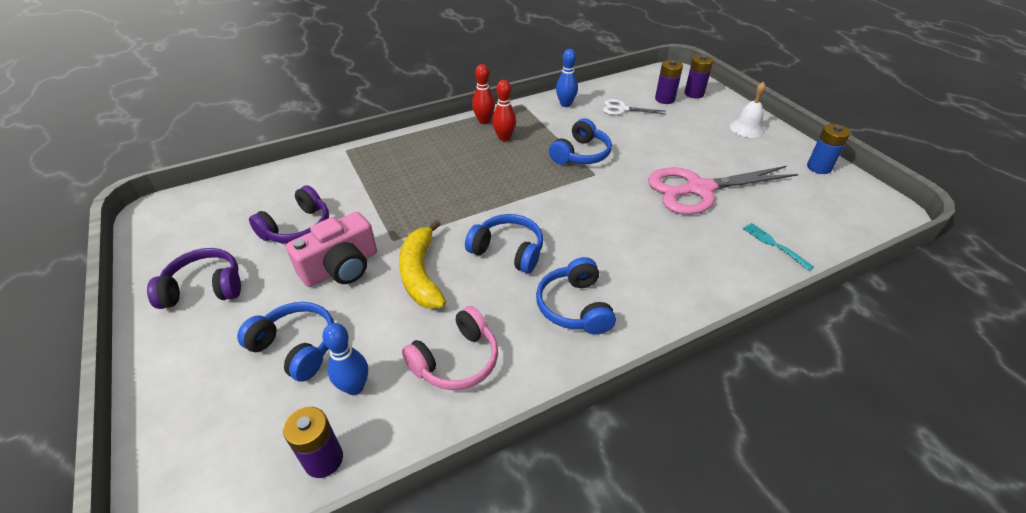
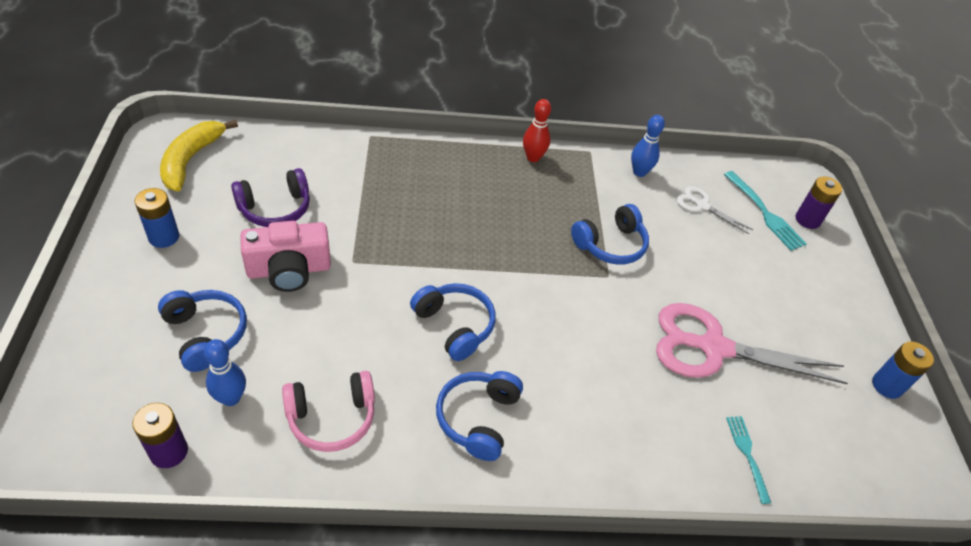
camera: 20 degrees right, 5 degrees up
purple headphones [147,248,241,309] -> blue battery [135,188,179,248]
yellow banana [399,220,446,309] -> yellow banana moved to [160,120,238,192]
red bowling pin [492,80,516,141] -> none
purple battery [655,60,683,104] -> turquoise fork [724,171,807,251]
white bell [730,82,766,138] -> none

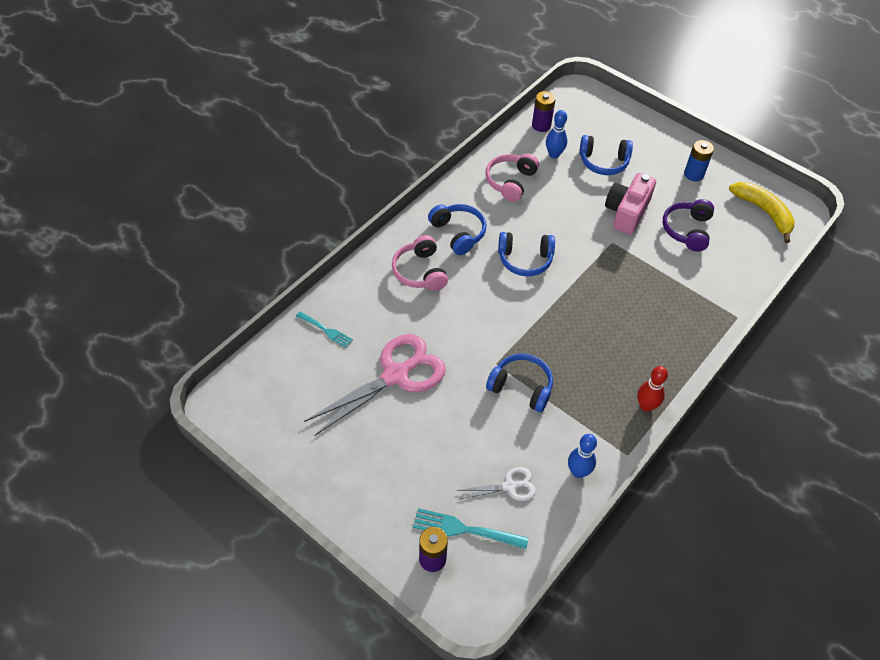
camera: 135 degrees right, 5 degrees up
blue headphones [571,204,649,265] -> blue headphones turned 105 degrees clockwise [486,353,553,412]
blue battery [872,342,934,399] -> none
none -> pink headphones [392,235,448,291]

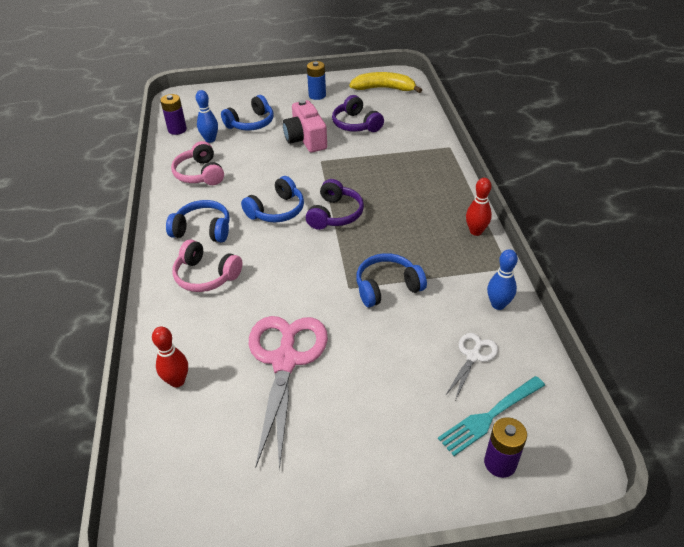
camera: 45 degrees left, 10 degrees down
turquoise fork [296,311,353,348] -> red bowling pin [152,327,188,387]
none -> purple headphones [306,179,364,230]

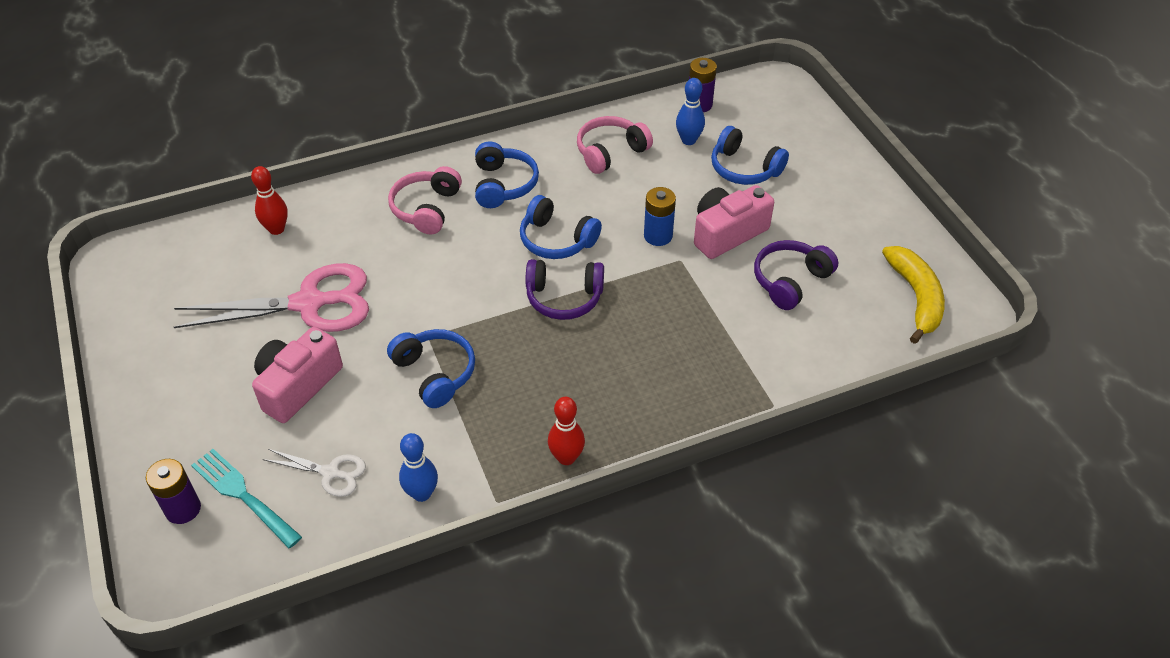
camera: 75 degrees right, 5 degrees up
blue battery [307,61,326,100] -> blue battery moved to [644,187,676,246]
none -> pink camera [252,327,343,423]

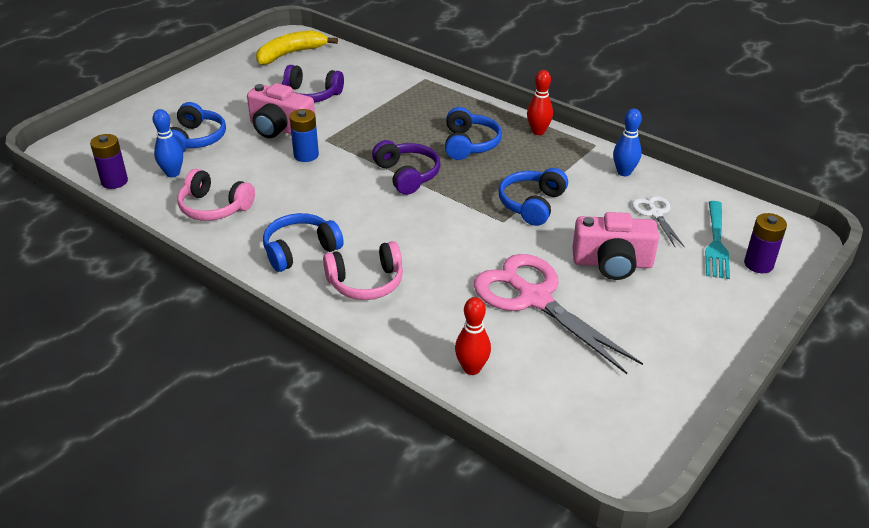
camera: 120 degrees left, 10 degrees down
blue headphones [520,195,602,259] -> blue headphones moved to [445,107,502,160]

